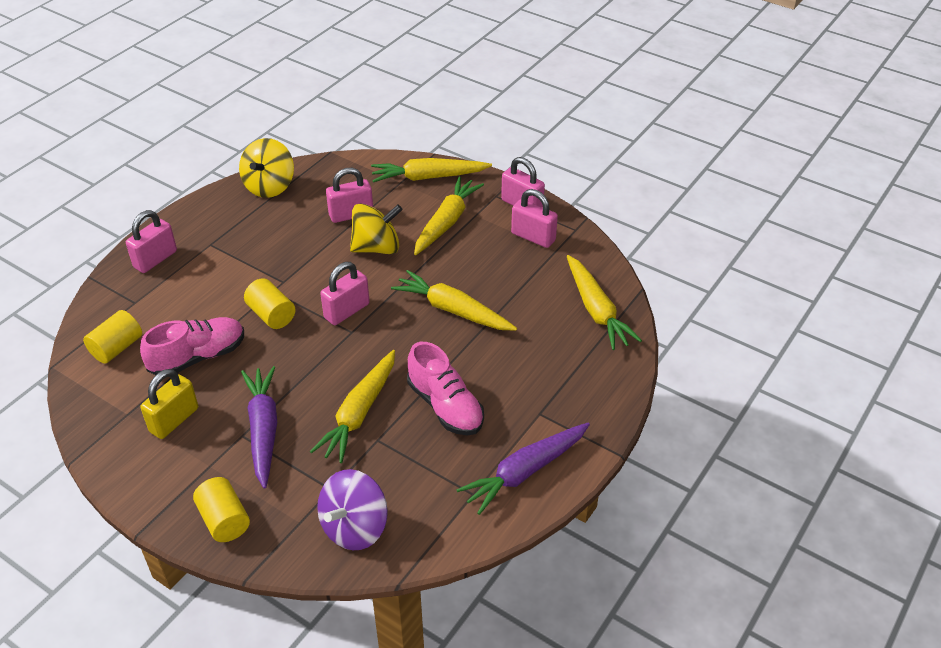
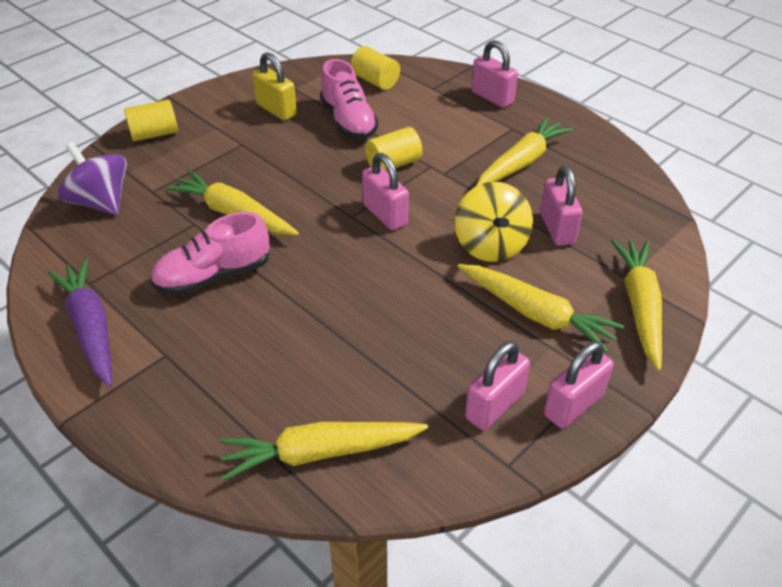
camera: 100 degrees right, 0 degrees up
yellow spinning top [239,138,294,198] -> none
purple carrot [241,366,277,489] -> none
yellow carrot [391,270,517,331] -> yellow carrot moved to [476,117,573,186]

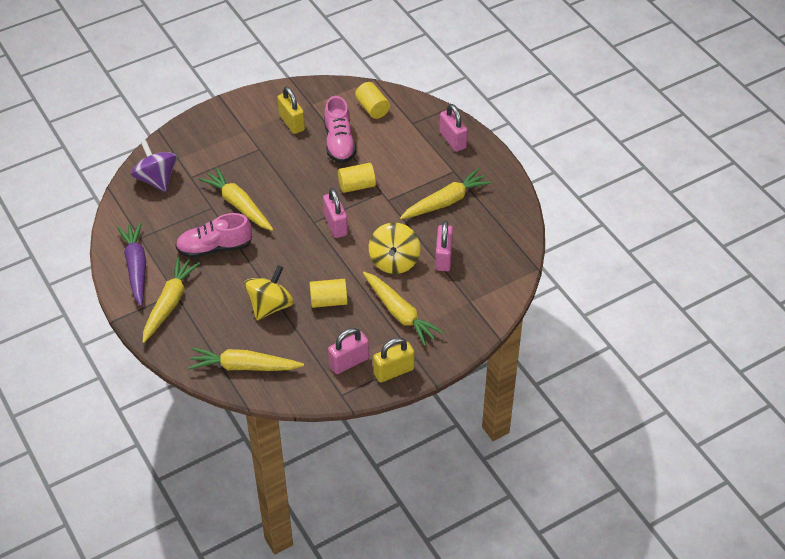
camera: 15 degrees right, 5 degrees up
yellow cylinder [124,100,178,142] -> yellow cylinder moved to [310,279,348,308]
pink padlock [544,341,614,428] -> yellow padlock [373,338,415,383]
yellow carrot [611,240,662,371] -> yellow carrot moved to [143,257,200,343]
none -> yellow spinning top [244,265,294,320]

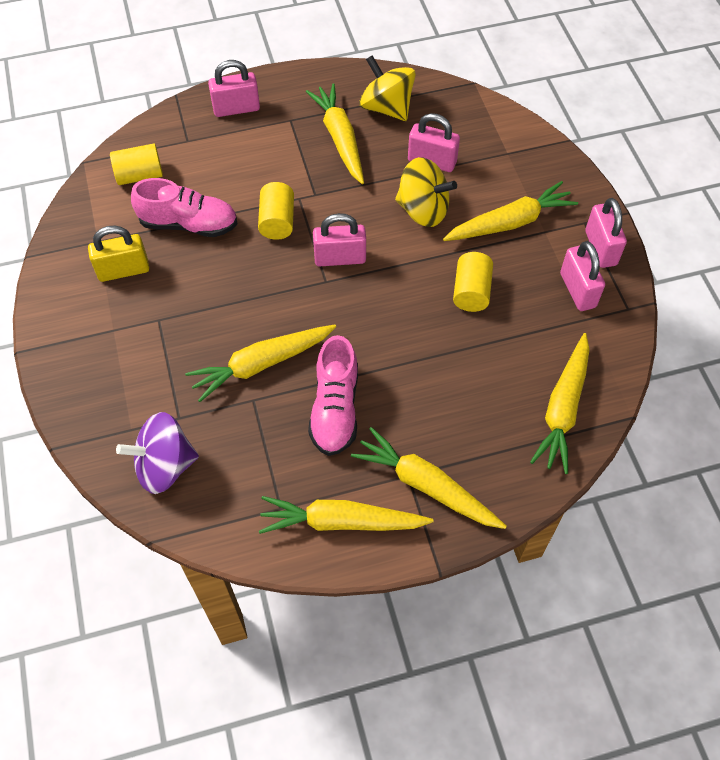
camera: 75 degrees left, 10 degrees up
purple carrot [117,222,146,306] -> yellow carrot [259,496,434,534]
yellow spinning top [244,265,294,320] -> yellow spinning top moved to [359,55,416,121]
yellow padlock [373,338,415,383] -> pink padlock [585,198,627,268]

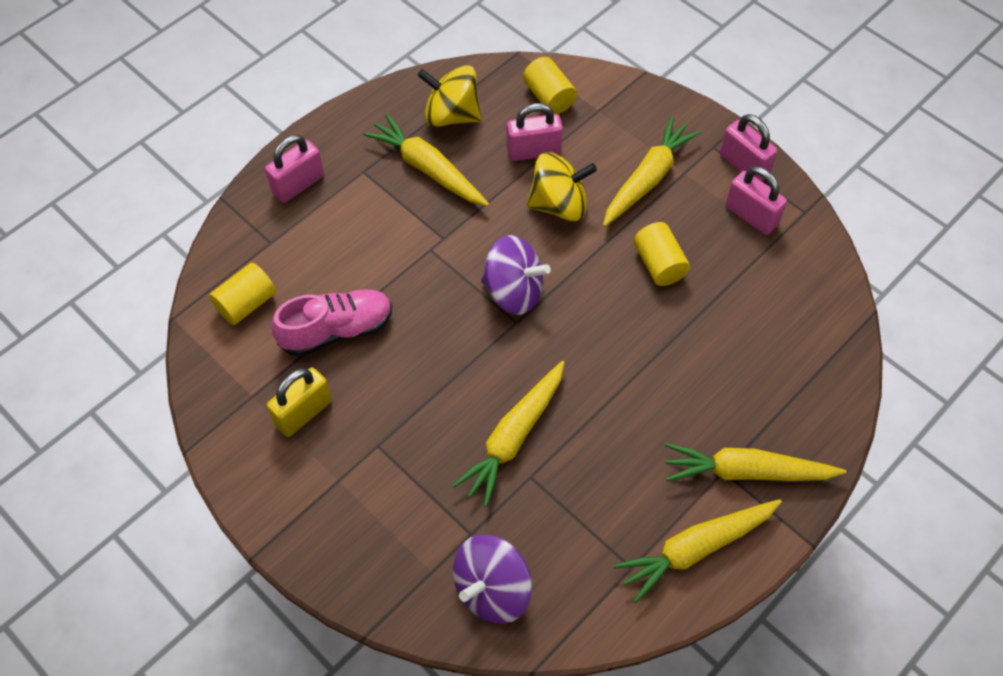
camera: 30 degrees left, 0 degrees up
yellow cylinder [258,182,294,240] -> yellow cylinder moved to [523,57,577,114]
pink shoe [308,335,358,456] -> none
pink padlock [313,213,366,266] -> purple spinning top [481,235,551,315]
yellow carrot [530,333,590,474] -> none

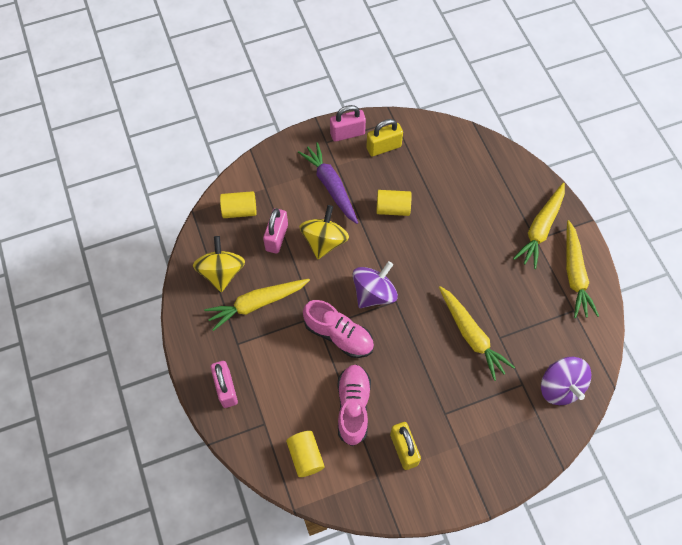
camera: 65 degrees left, 5 degrees up
yellow spinning top [417,65,482,127] -> yellow spinning top turned 135 degrees clockwise [193,236,245,292]
yellow carrot [603,116,701,227] -> purple carrot [298,142,358,224]
pink padlock [726,166,787,235] -> yellow padlock [366,119,403,157]
none -> pink shoe [303,300,374,358]

